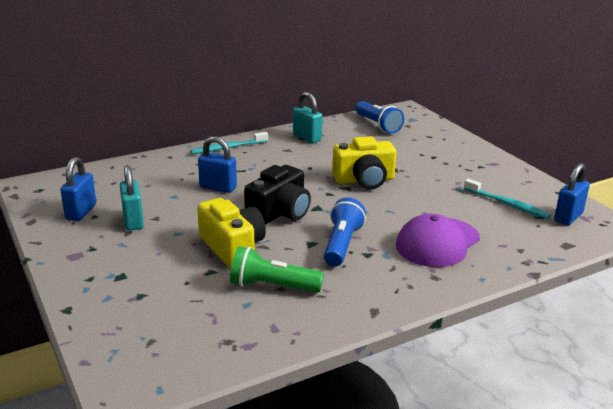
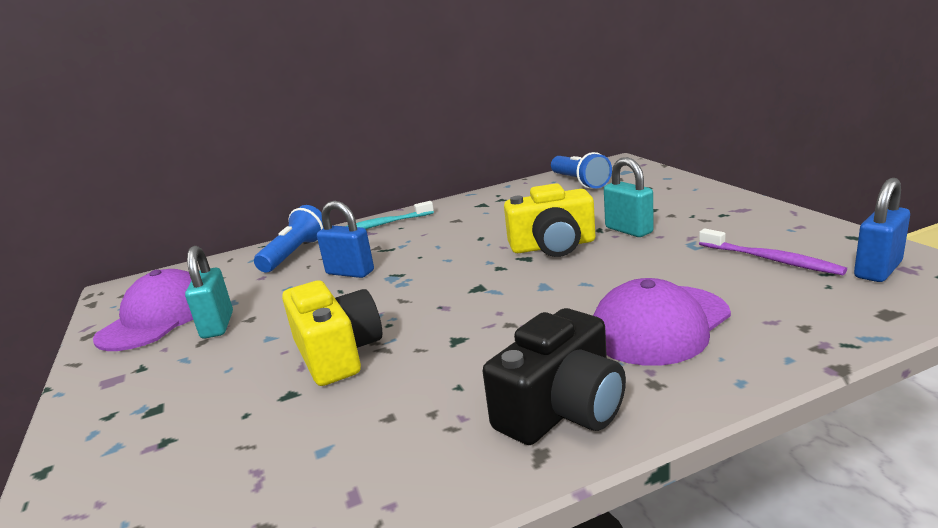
camera: 10 degrees right, 5 degrees down
blue padlock [60,157,96,221] -> purple cap [93,269,193,351]
green flashlight [230,246,324,293] -> none
black camera [244,165,311,225] -> black camera moved to [483,308,626,445]
turquoise padlock [293,92,323,143] -> turquoise padlock moved to [604,157,654,237]
blue flashlight [324,198,366,266] -> blue flashlight moved to [254,205,324,273]
turquoise toothbrush [464,179,551,219] -> purple toothbrush [699,228,847,275]

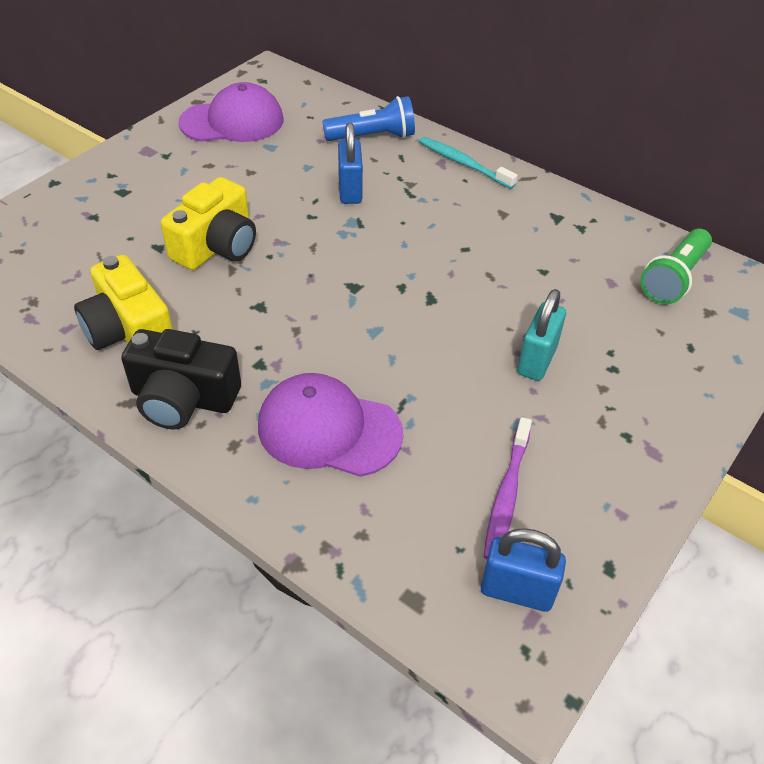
camera: 55 degrees right, 25 degrees up
turquoise padlock [185,246,233,339] -> none
yellow camera [504,183,595,257] -> yellow camera moved to [74,255,173,350]
blue flashlight [551,152,612,189] -> green flashlight [640,229,712,304]

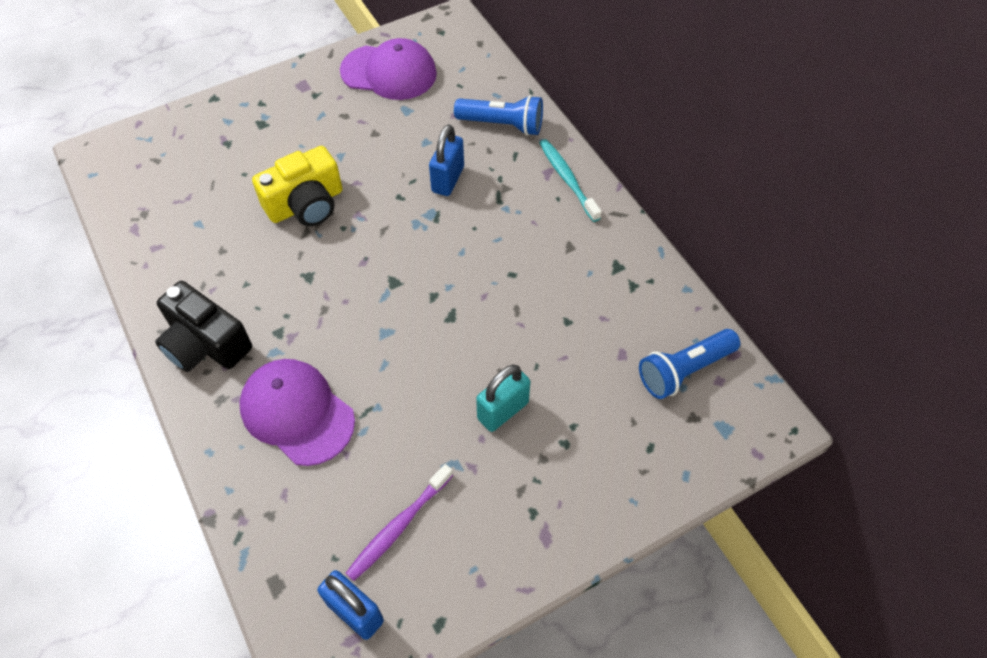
camera: 25 degrees right, 10 degrees up
yellow camera [74,255,173,350] -> none
green flashlight [640,229,712,304] -> blue flashlight [639,329,740,399]

